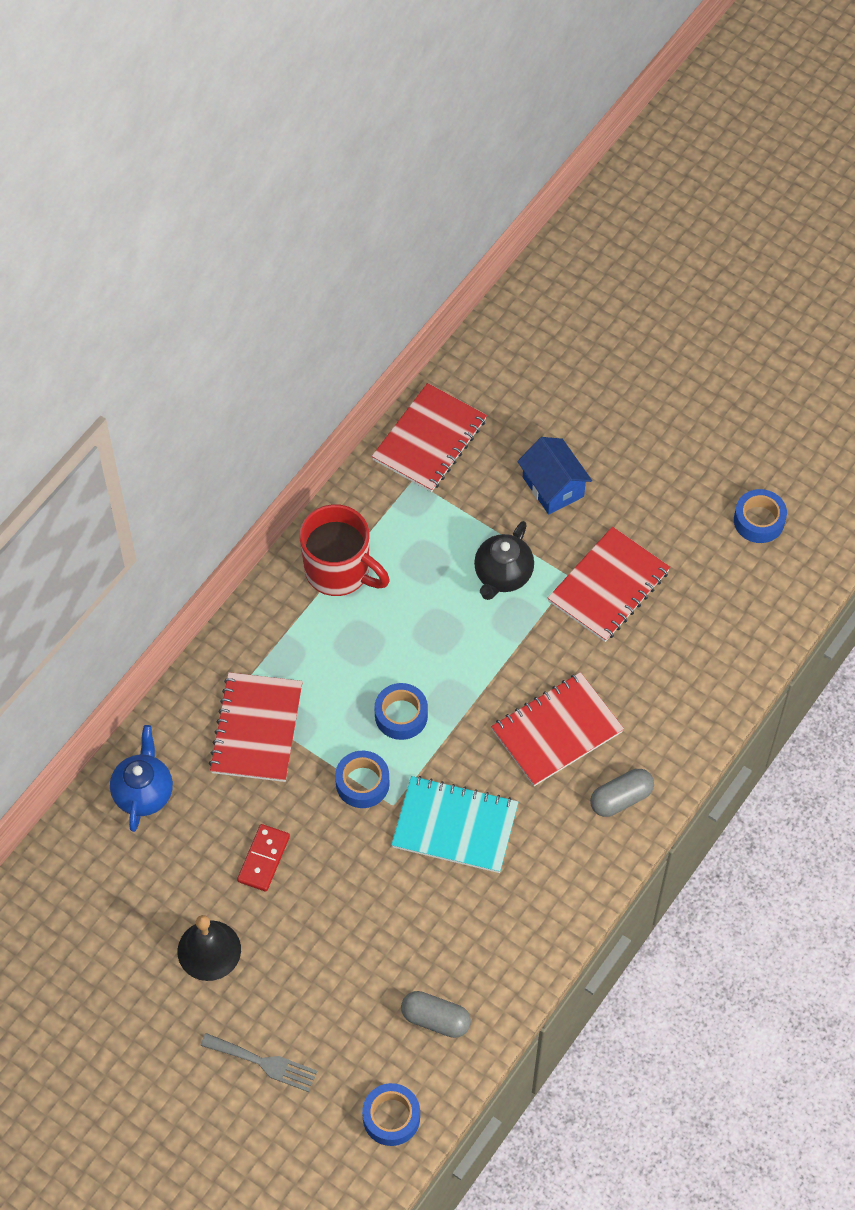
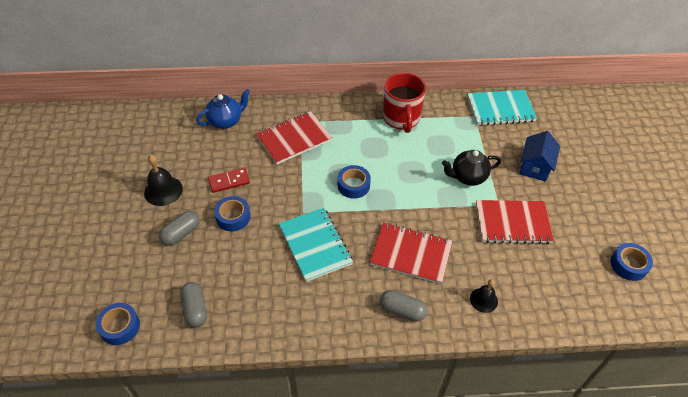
camera: 50 degrees right, 10 degrees down
grey fork [200,1033,317,1092] -> none
blue tape [335,751,390,808] -> blue tape moved to [214,196,250,231]
red notebook [372,383,487,492] -> turquoise notebook [467,90,537,126]
none -> grey capsule [159,211,200,246]
none -> black bell [470,279,498,313]

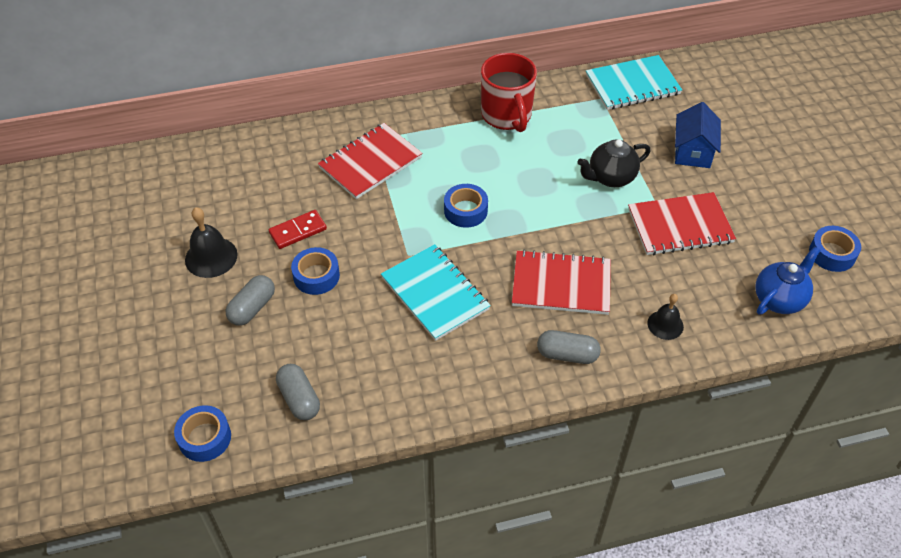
camera: 10 degrees left, 0 degrees up
blue teapot [196,89,250,129] -> blue teapot moved to [755,247,820,315]

